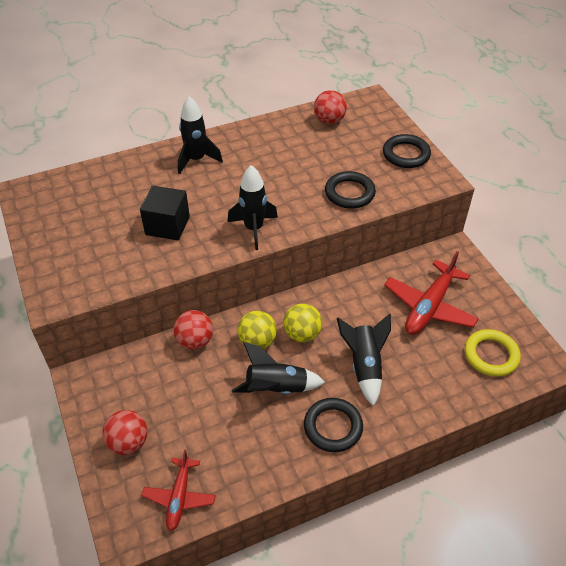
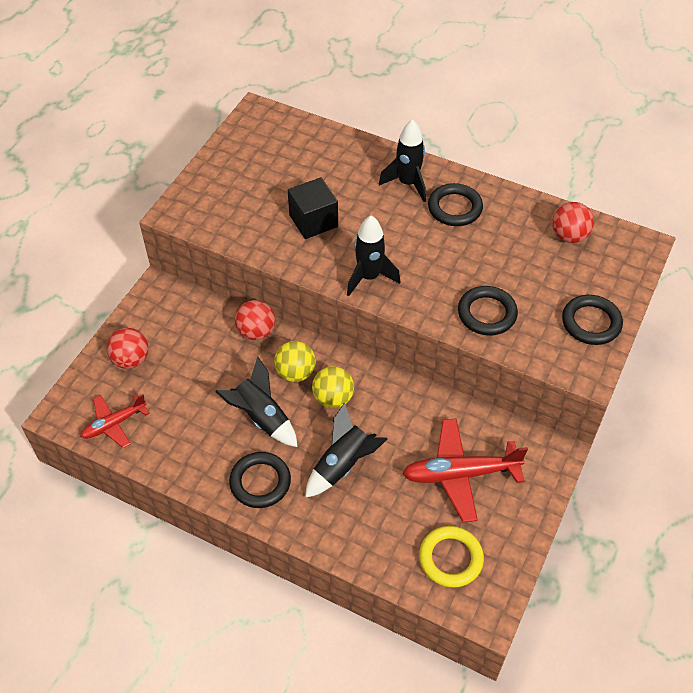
camera: 50 degrees right, 5 degrees up
none -> black ring [428,183,483,226]

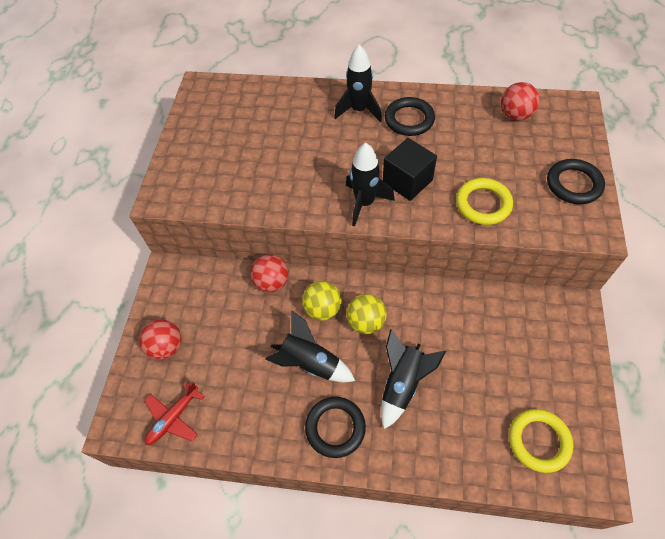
camera: 15 degrees left, 5 degrees up
black cube [288,177,338,239] -> black cube moved to [383,138,437,201]
red plane [402,419,528,522] -> none
black ring [458,286,518,336] -> yellow ring [456,178,513,225]

